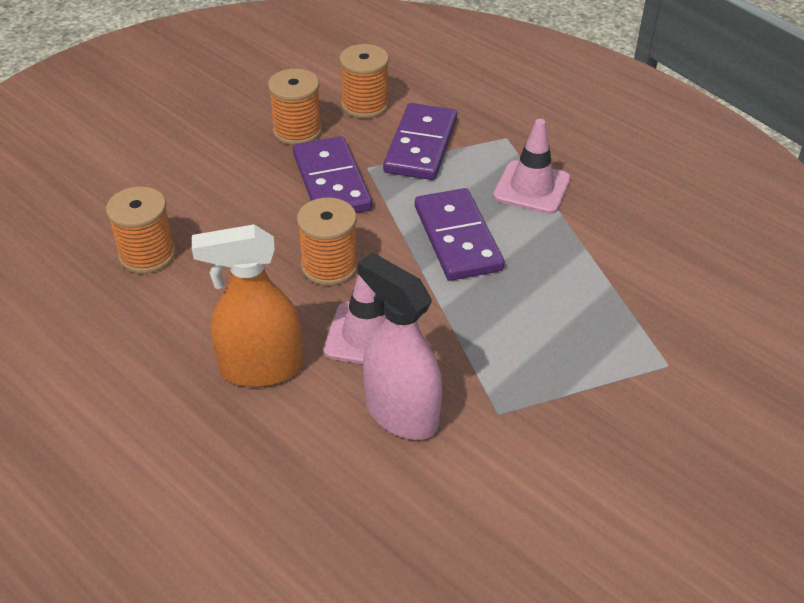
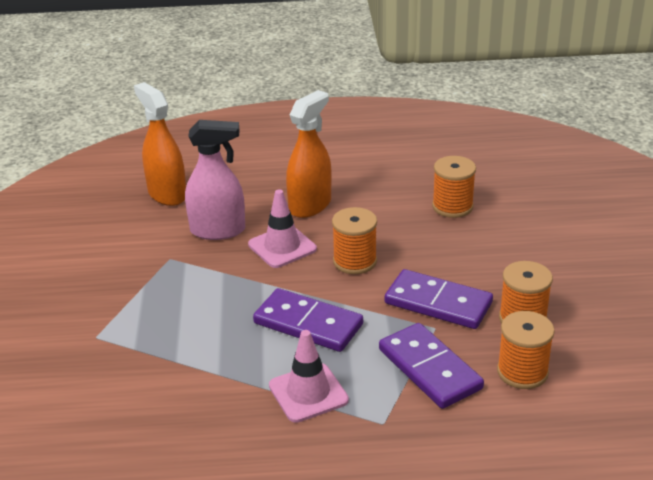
camera: 135 degrees right, 10 degrees down
none -> orange spray bottle [134,82,186,206]

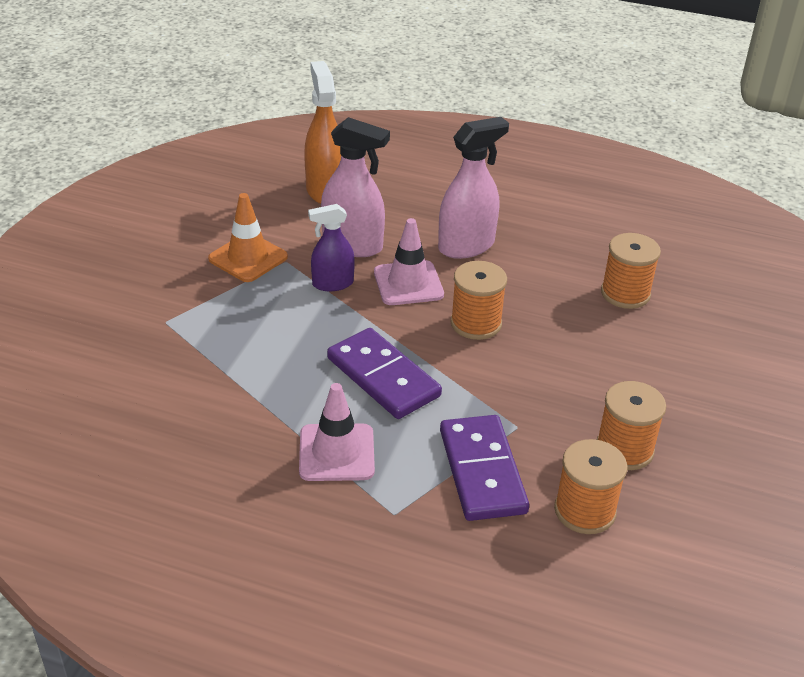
camera: 20 degrees right, 5 degrees up
orange spray bottle [286,90,332,218] -> pink spray bottle [438,117,509,259]
purple domino [385,269,493,329] -> none
none -> orange traffic cone [208,193,288,282]
none -> purple spray bottle [308,204,355,291]

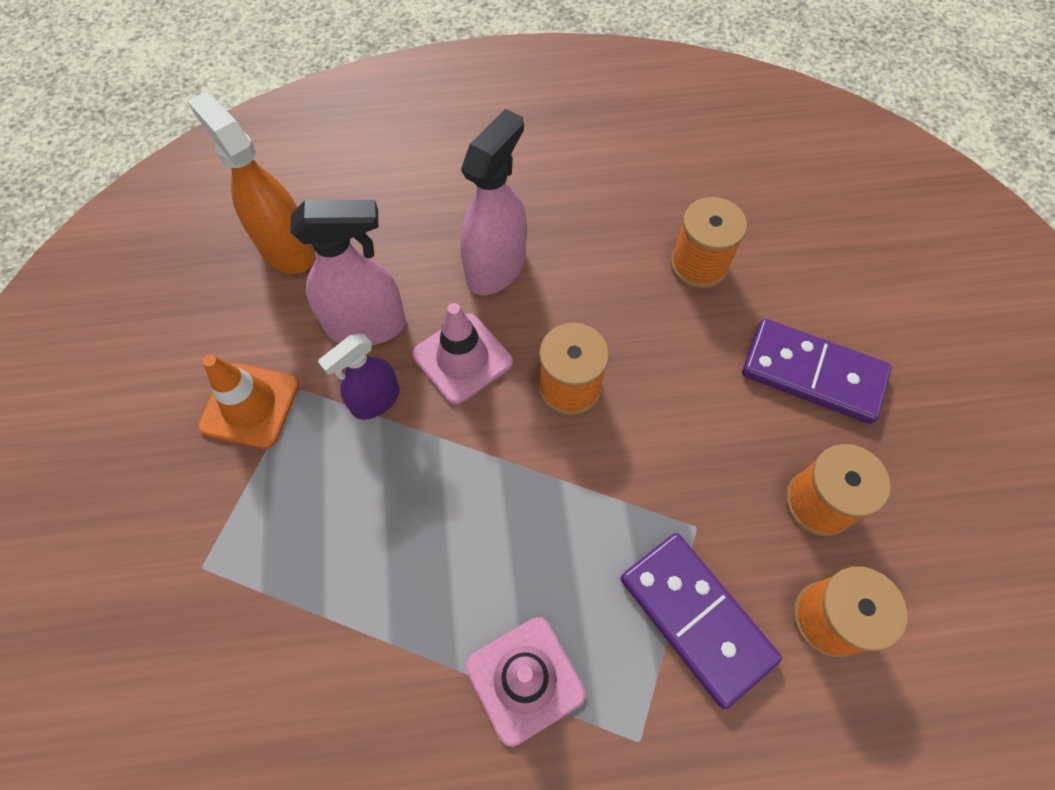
camera: 25 degrees left, 25 degrees up
purple domino [327,328,442,419] -> purple domino moved to [742,319,892,424]

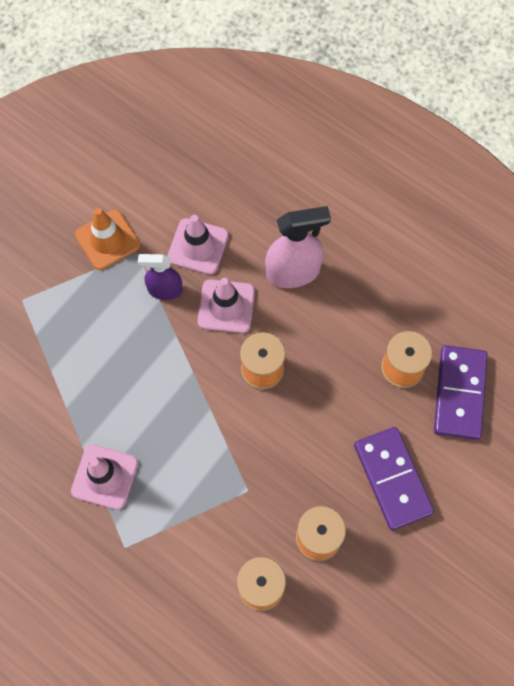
camera: 45 degrees right, 5 degrees up
orange spray bottle [187,92,315,274] -> none
pink spray bottle [290,200,406,345] -> pink traffic cone [167,215,229,275]
purple domino [621,533,782,709] -> purple domino moved to [434,345,488,440]

